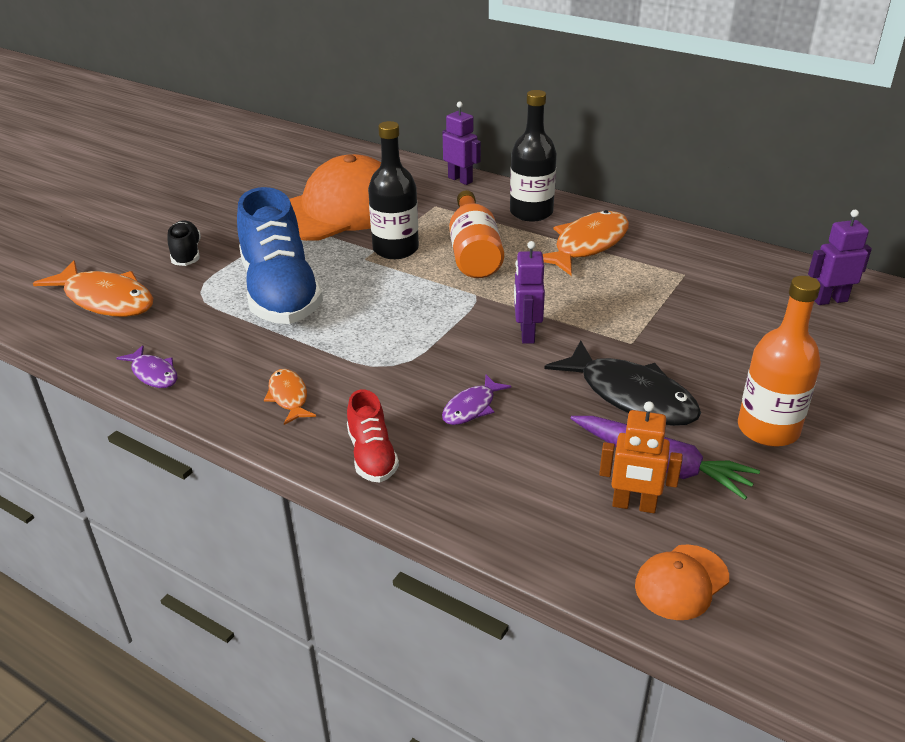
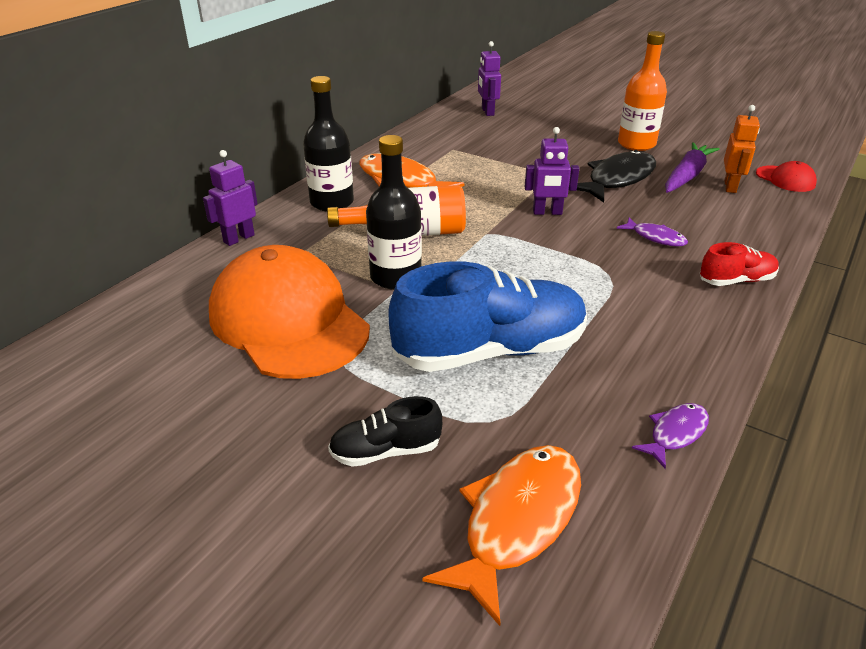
camera: 90 degrees left, 0 degrees up
orange fish [264,369,316,425] -> none
orange cap [635,544,729,620] -> red cap [756,161,817,192]

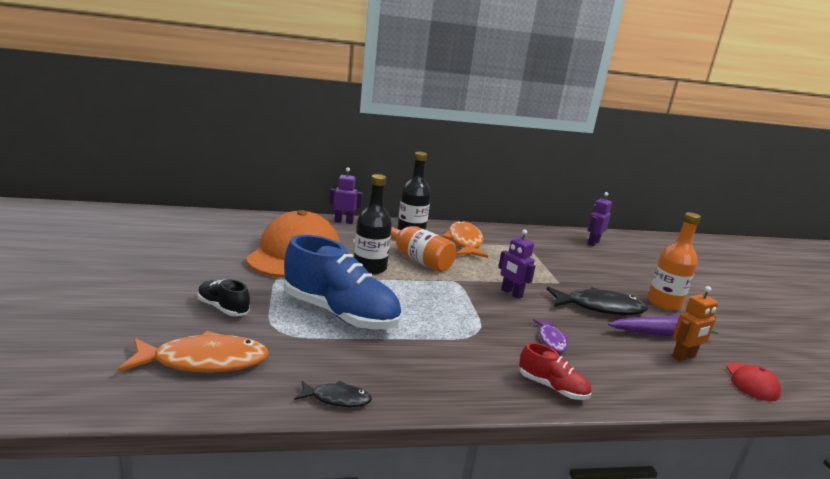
camera: 45 degrees right, 15 degrees down
purple fish [632,403,709,469] -> black fish [294,380,372,407]

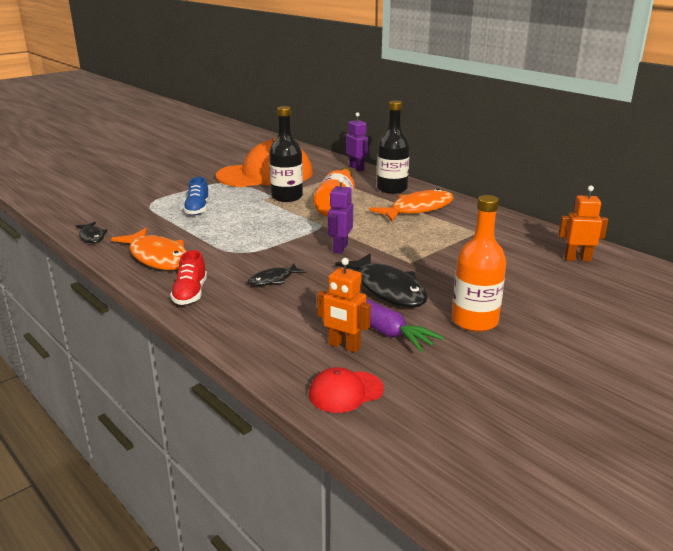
camera: 60 degrees right, 5 degrees up
orange fish [118,331,269,372] -> orange fish moved to [111,228,187,270]
black shoe [197,279,250,316] -> none
blue shoe [284,235,401,330] -> blue shoe [183,177,210,215], size x0.48
purple fish [533,319,569,352] -> black fish [248,264,307,286]
purple robot [587,192,612,246] -> orange robot [558,186,608,261]

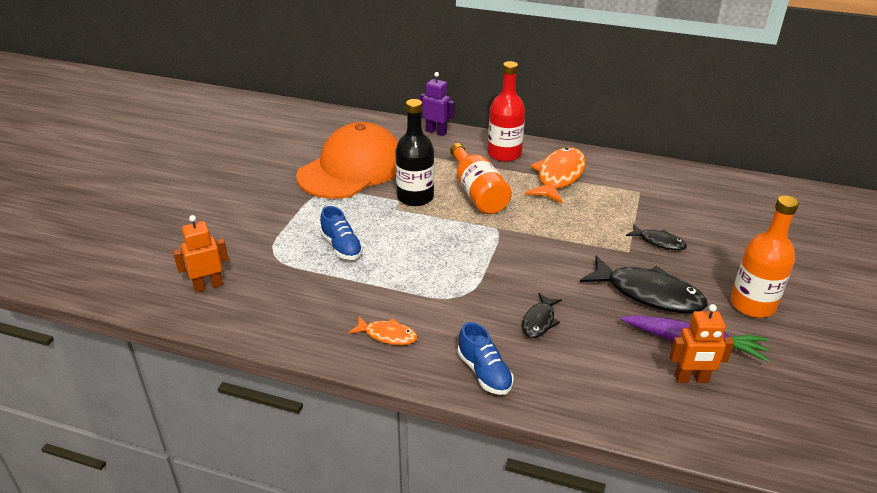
camera: 30 degrees left, 10 degrees up
black fish [76,222,108,243] -> black fish moved to [626,224,687,250]
orange fish [111,228,187,270] -> orange fish [349,316,417,345], size x0.53
red shoe [170,250,207,305] -> blue shoe [458,322,513,395]
red cap [309,367,384,413] -> none
purple robot [328,177,353,254] -> none
black bottle [377,100,410,194] -> red bottle [488,61,525,162]
orange robot [558,186,608,261] -> orange robot moved to [173,215,229,292]

